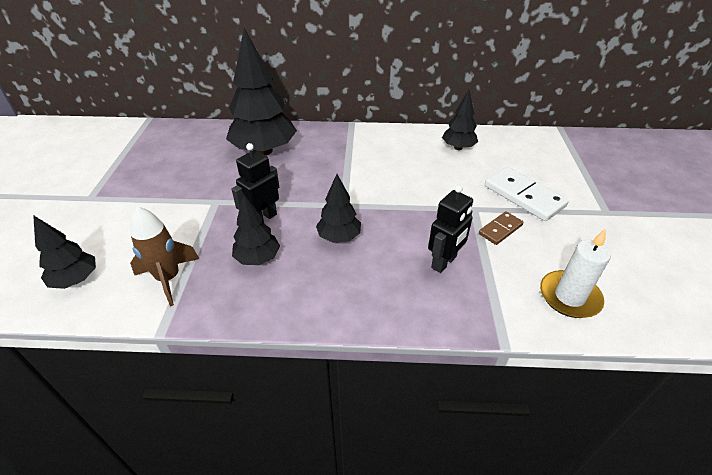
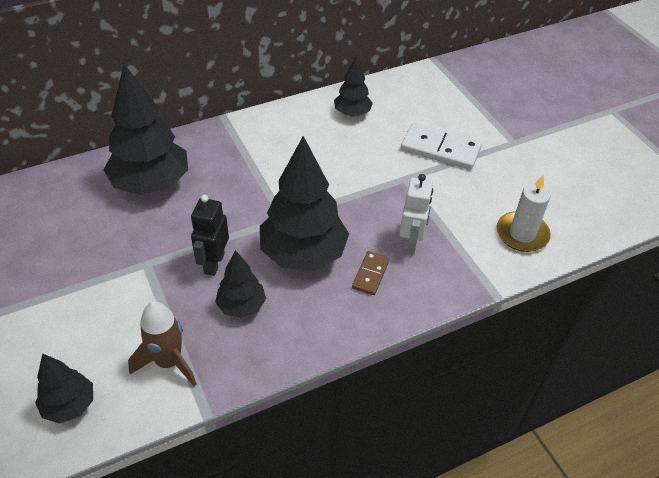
camera: 30 degrees left, 5 degrees up
black tree [316,174,361,243] -> black tree [260,136,349,271], size x1.89
black robot [428,185,473,273] -> white robot [400,174,433,254]
brown domino [479,211,523,245] -> brown domino moved to [352,251,390,295]

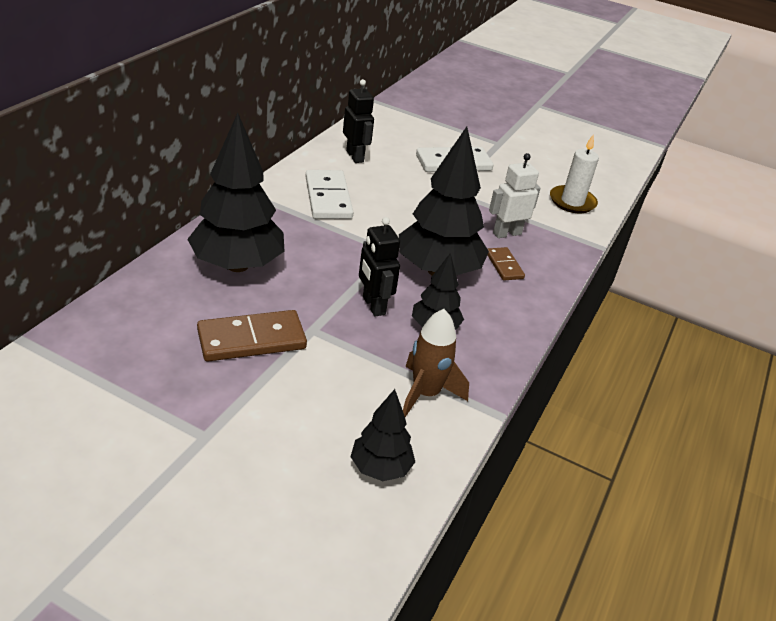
camera: 40 degrees left, 10 degrees down
black tree [334,56,373,117] -> black robot [343,79,374,163]
white robot [400,174,433,254] -> white robot turned 90 degrees counterclockwise [489,153,541,238]
none -> brown domino [197,310,307,362]
none -> white domino [305,170,354,219]

